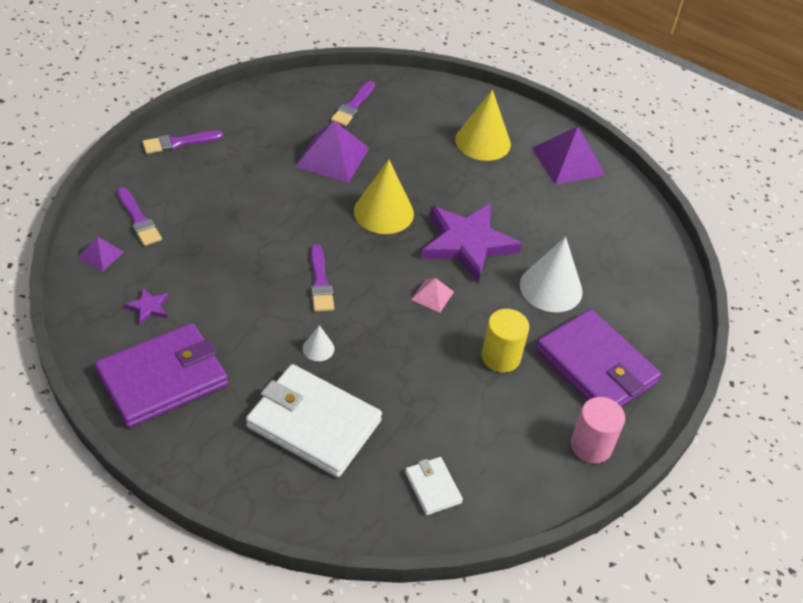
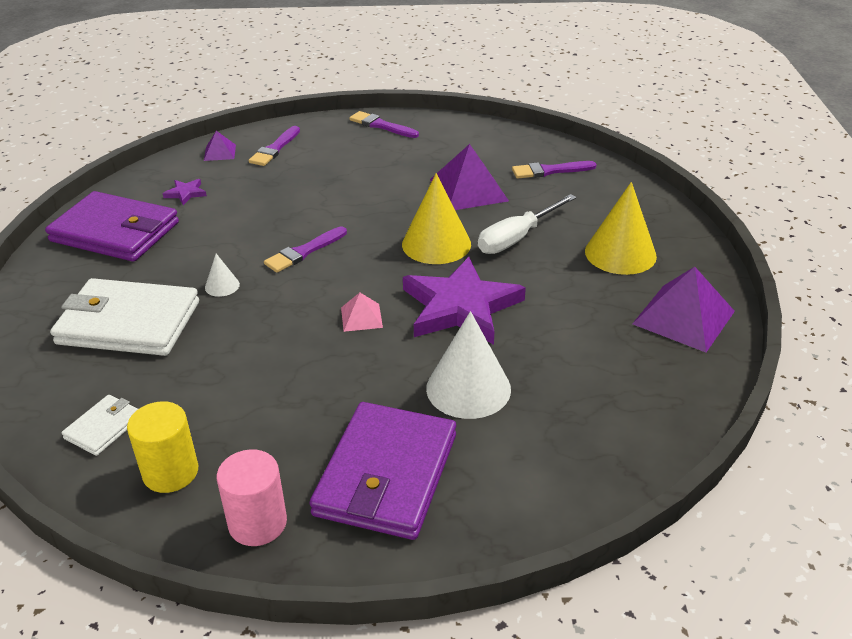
camera: 60 degrees right, 10 degrees down
white wallet [246,364,382,477] -> white wallet turned 75 degrees counterclockwise [50,278,199,356]
yellow cylinder [481,309,529,373] -> yellow cylinder moved to [127,401,198,493]
none -> white screwdriver [478,194,576,254]

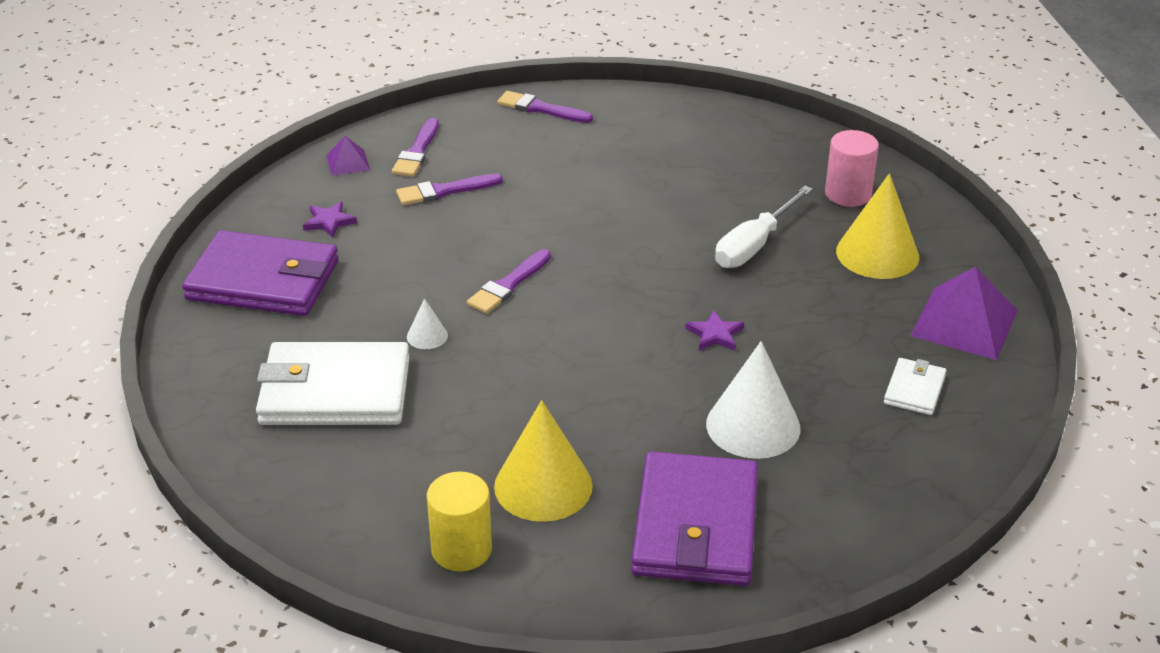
camera: 10 degrees left, 0 degrees up
white wallet [62,395,138,456] -> white wallet moved to [884,358,946,415]
pink cylinder [217,449,287,546] -> pink cylinder moved to [825,130,879,207]
pink pyramid [341,293,383,332] -> none
yellow cone [402,173,471,264] -> yellow cone moved to [494,400,593,522]
purple star [403,257,526,345] -> purple star [685,310,744,351], size x0.41
purple pyramid [430,144,509,210] -> none
purple brush [512,161,596,179] -> purple brush moved to [396,174,503,205]

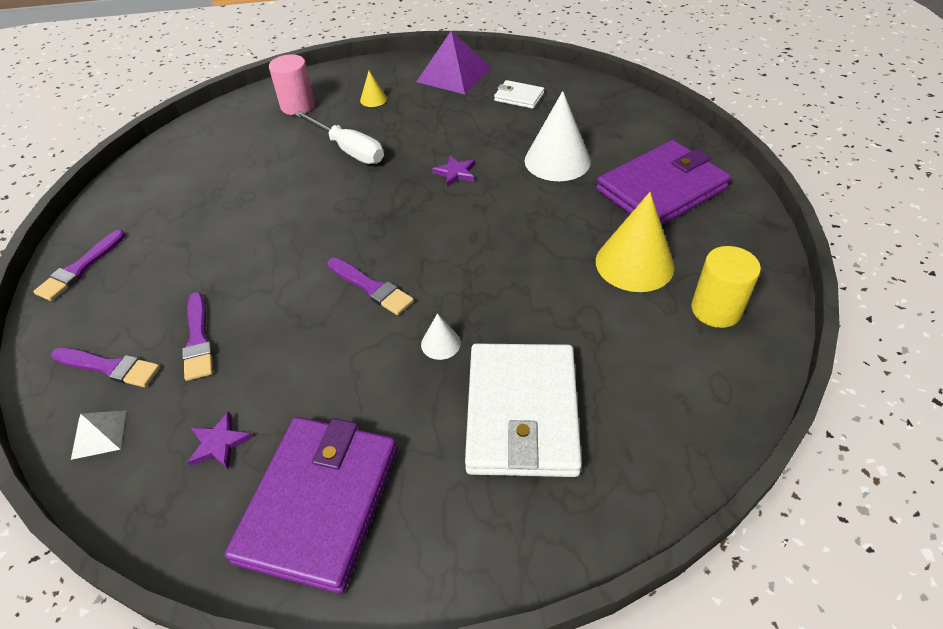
camera: 85 degrees left, 10 degrees up
purple pyramid [326,136,370,176] -> white pyramid [71,410,126,460]
purple wallet [631,451,758,586] -> purple wallet turned 45 degrees counterclockwise [596,140,731,225]
yellow cone [836,173,919,279] -> yellow cone [360,71,387,107], size x0.47

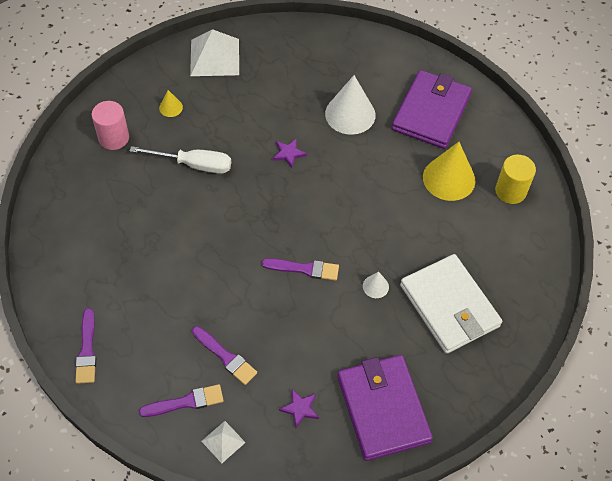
camera: 35 degrees left, 10 degrees up
purple pyramid [416,31,491,94] -> white pyramid [190,29,239,76]
white wallet [494,80,544,109] -> none

